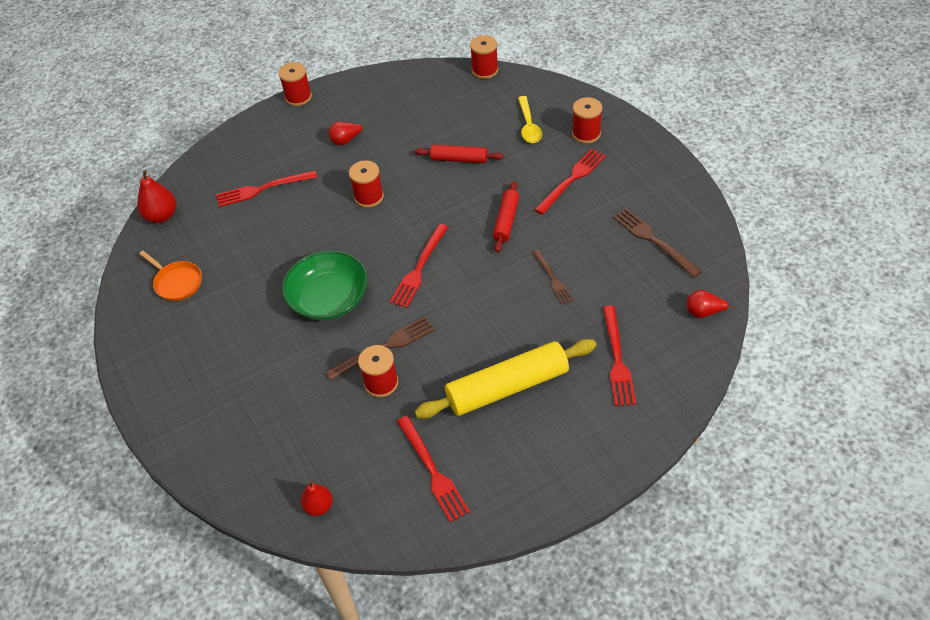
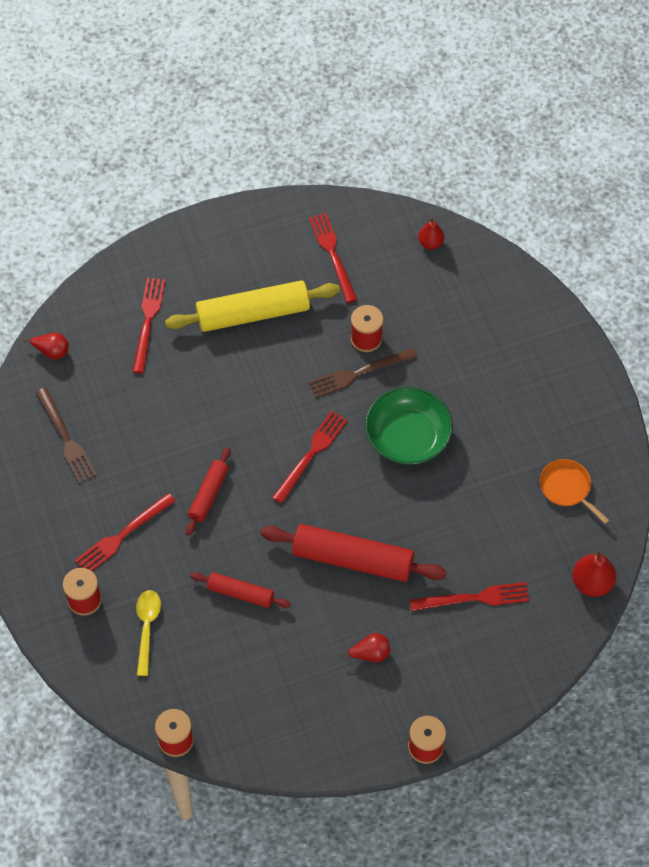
camera: 175 degrees left, 10 degrees up
red spool [349,160,384,208] -> red rolling pin [260,524,447,582]
brown fork [532,250,574,305] -> none

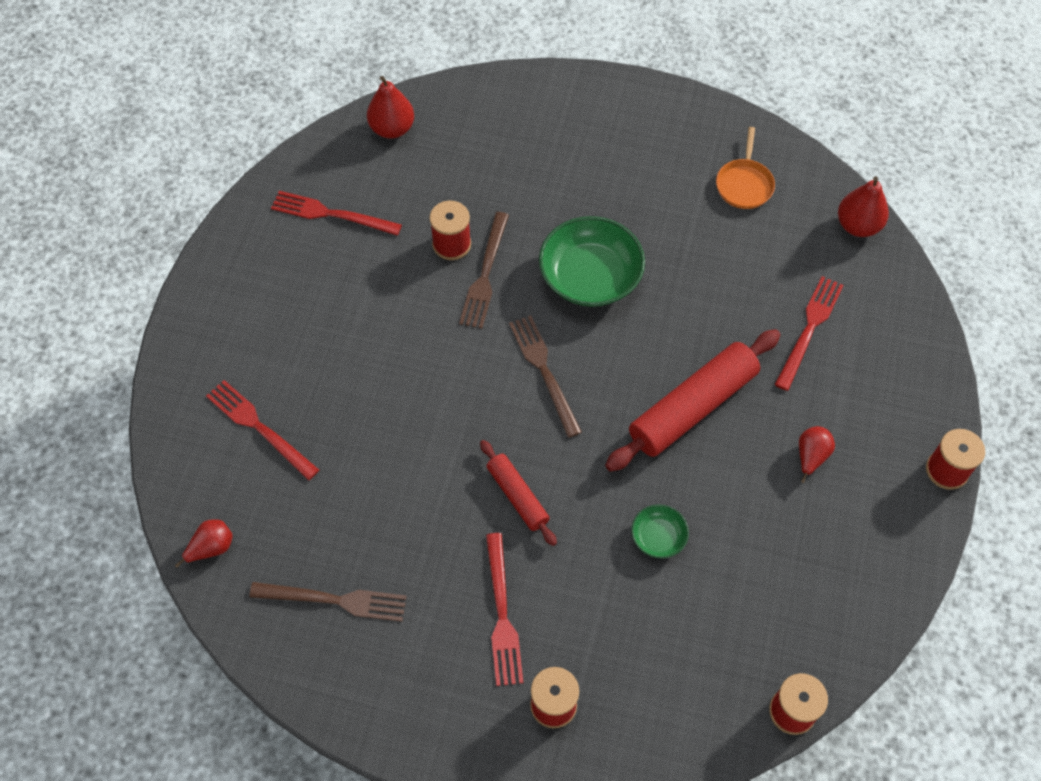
camera: 55 degrees left, 0 degrees up
yellow spoon [136,590,161,676] -> none
yellow rolling pin [165,280,340,332] -> none
red rolling pin [190,572,291,608] -> green bowl [631,505,689,559]
red fork [272,411,348,503] -> brown fork [509,315,582,438]
red pear [418,218,444,250] -> red pear [367,76,414,139], size x1.51
orange pan [539,459,609,524] -> orange pan turned 75 degrees counterclockwise [716,127,775,209]

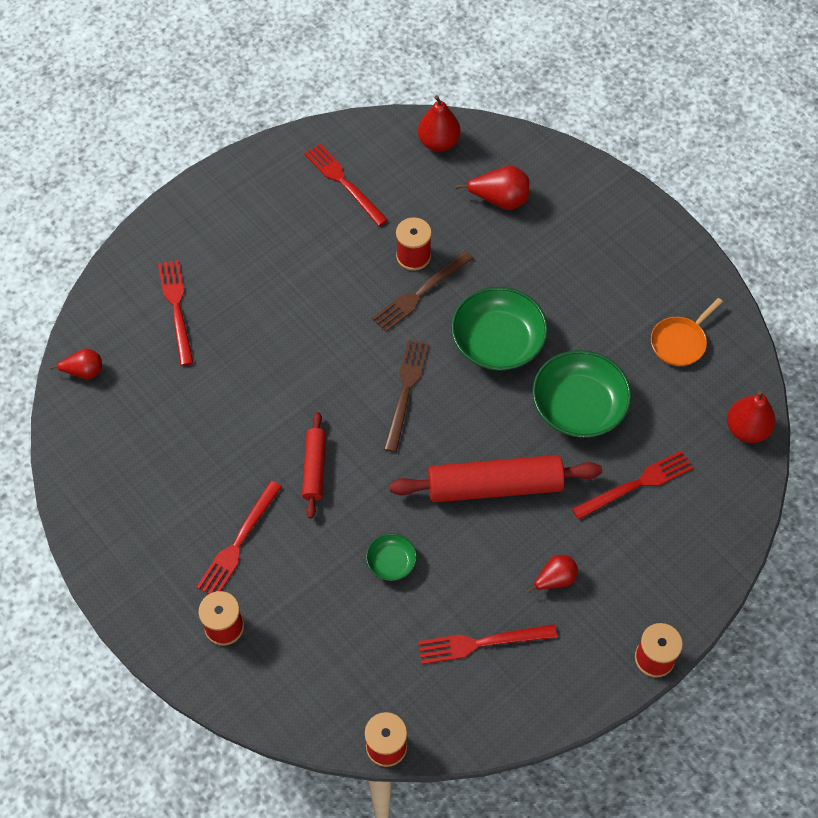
camera: 35 degrees right, 0 degrees up
brown fork [249,582,407,622] -> none
none -> red fork [418,624,557,664]
none -> red pear [455,166,530,210]
none -> green bowl [532,350,632,438]

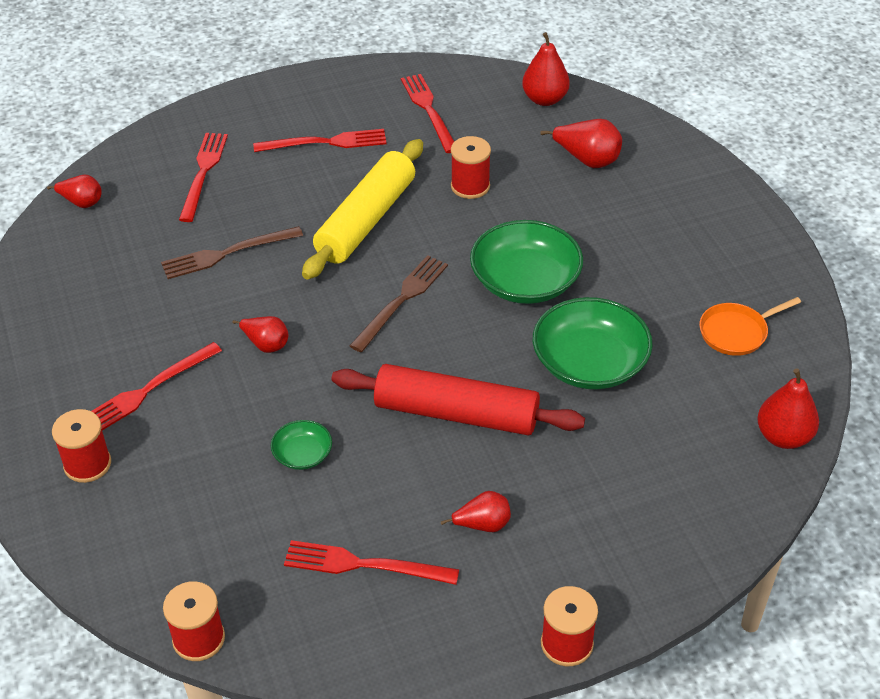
camera: 20 degrees right, 15 degrees down
red rolling pin [302,412,326,519] -> red pear [233,316,288,353]
brown fork [372,251,474,332] -> brown fork moved to [161,226,303,279]
red fork [572,450,693,519] -> red fork moved to [253,129,387,152]
none -> yellow rolling pin [302,139,423,280]

